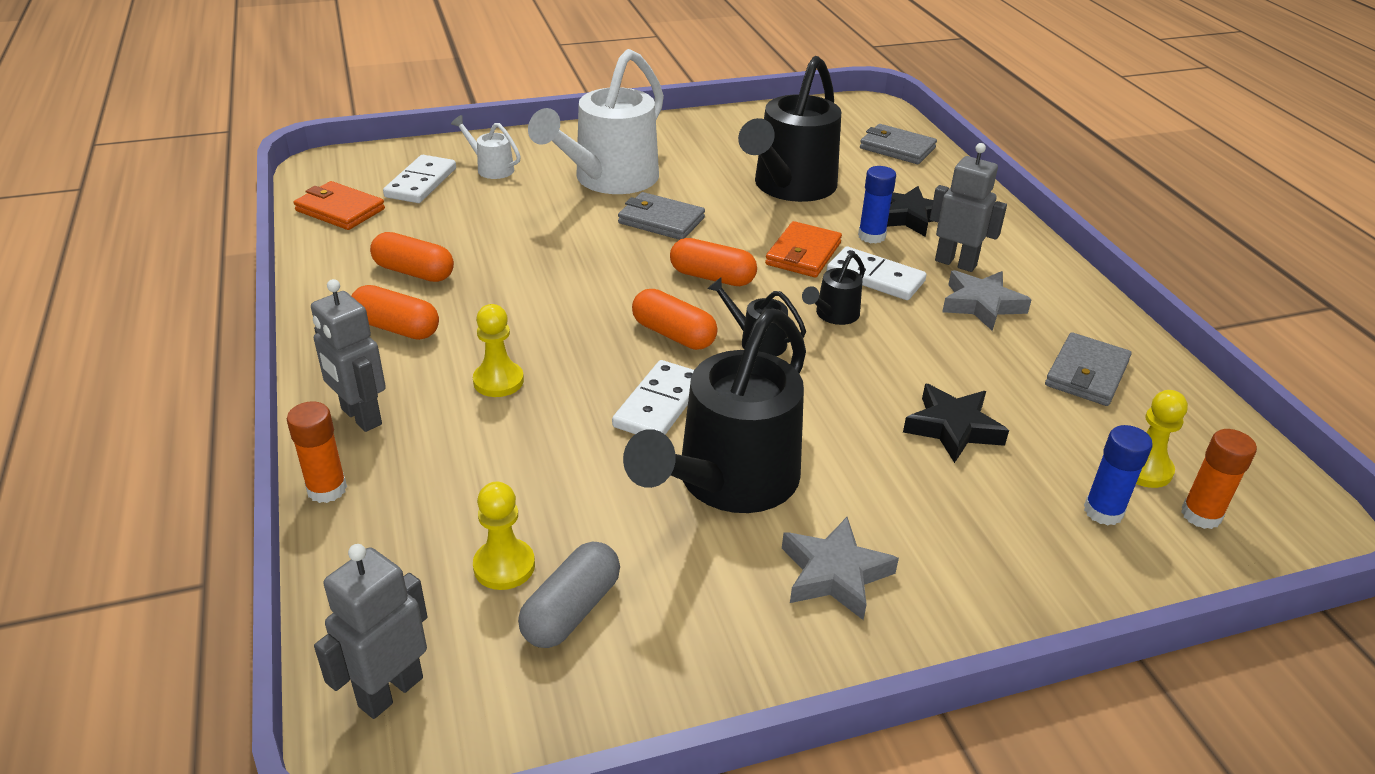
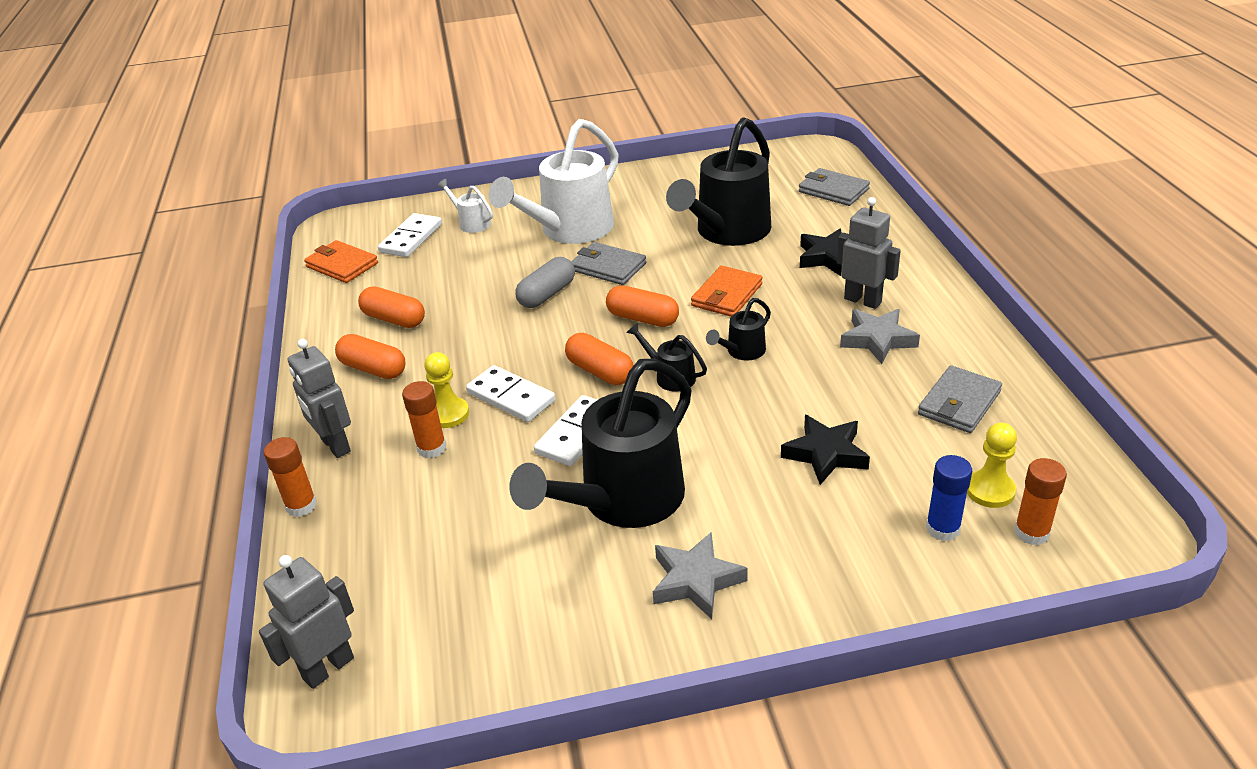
camera: 10 degrees right, 0 degrees up
yellow pawn [473,482,535,590] -> none
grey capsule [518,542,620,648] -> grey capsule moved to [515,257,575,308]
white domino [827,246,926,300] -> white domino moved to [466,365,555,422]
blue glue stick [858,166,896,243] -> none
none -> orange glue stick [402,381,446,459]

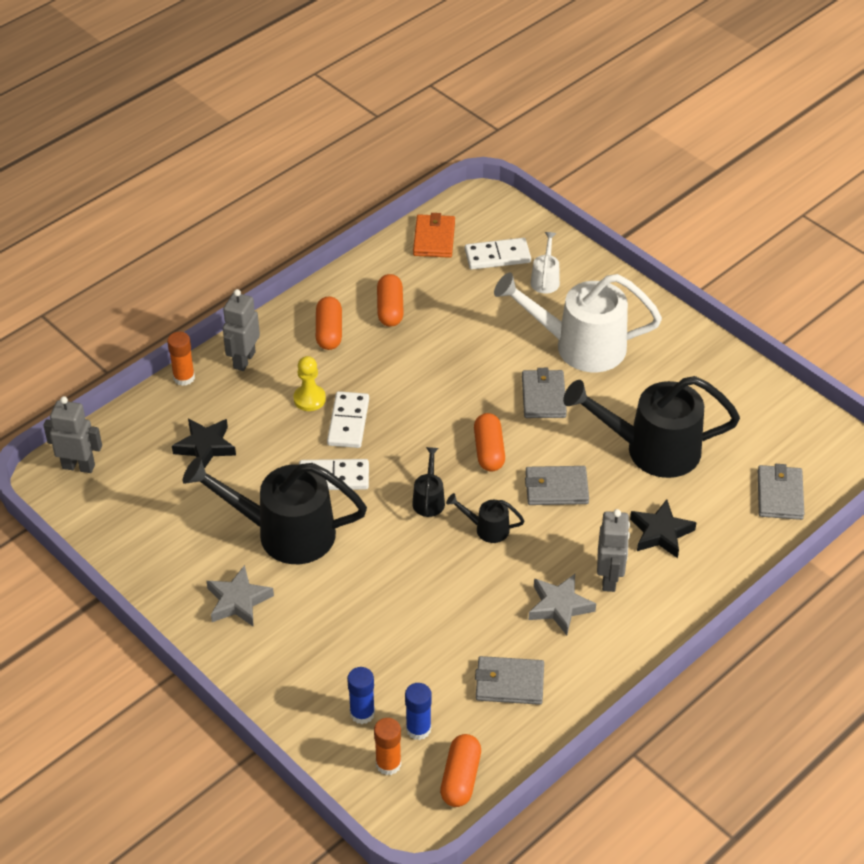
camera: 55 degrees right, 10 degrees up
orange glue stick [402,381,446,459] -> none
grey capsule [515,257,575,308] -> none
orange capsule [565,333,634,385] -> orange capsule moved to [440,734,481,807]
orange wallet [691,266,763,317] -> grey wallet [525,466,589,505]
black star [781,415,870,485] -> black star moved to [172,419,236,469]
yellow pawn [967,423,1017,508] -> blue glue stick [405,683,432,740]

